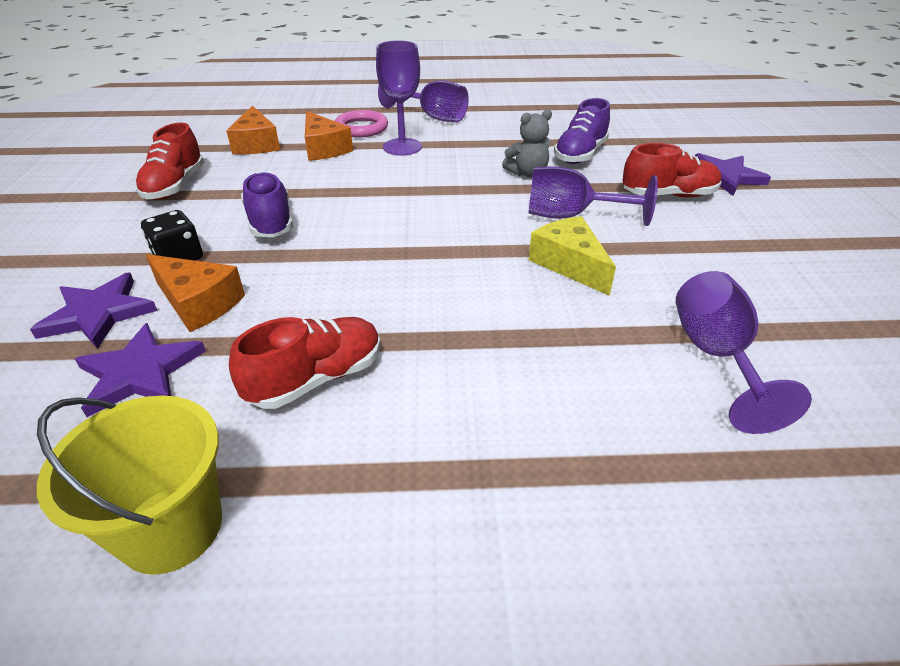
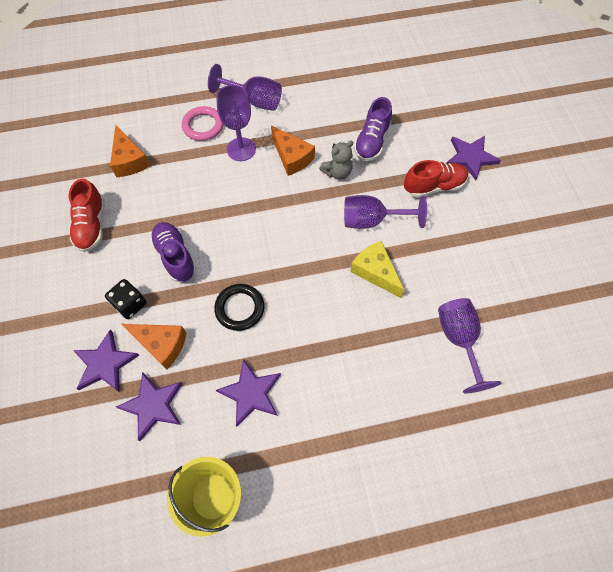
camera: 10 degrees left, 25 degrees up
red shoe [229,317,381,409] -> purple star [216,359,281,427]
orange cheese [305,111,353,161] -> orange cheese moved to [271,126,315,176]
none -> black ring [214,284,265,331]

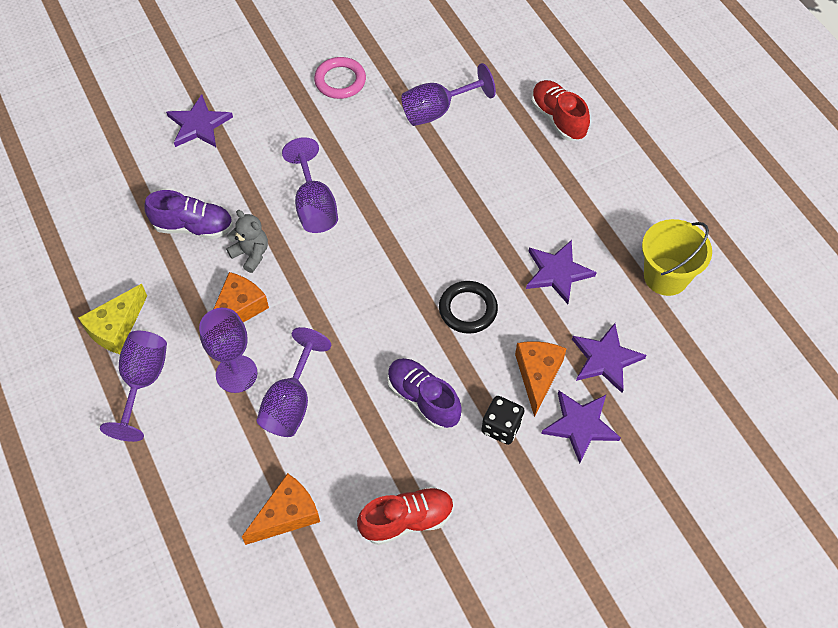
camera: 105 degrees left, 5 degrees down
purple shoe [150,222,196,282] -> purple shoe turned 90 degrees clockwise [387,358,462,430]
pink ring [182,106,223,141] -> pink ring moved to [314,57,366,99]
yellow cheese [350,241,404,298] -> yellow cheese moved to [78,284,147,354]
red shoe [404,160,468,198] -> red shoe moved to [531,80,590,141]
none -> purple goblet [257,327,331,437]

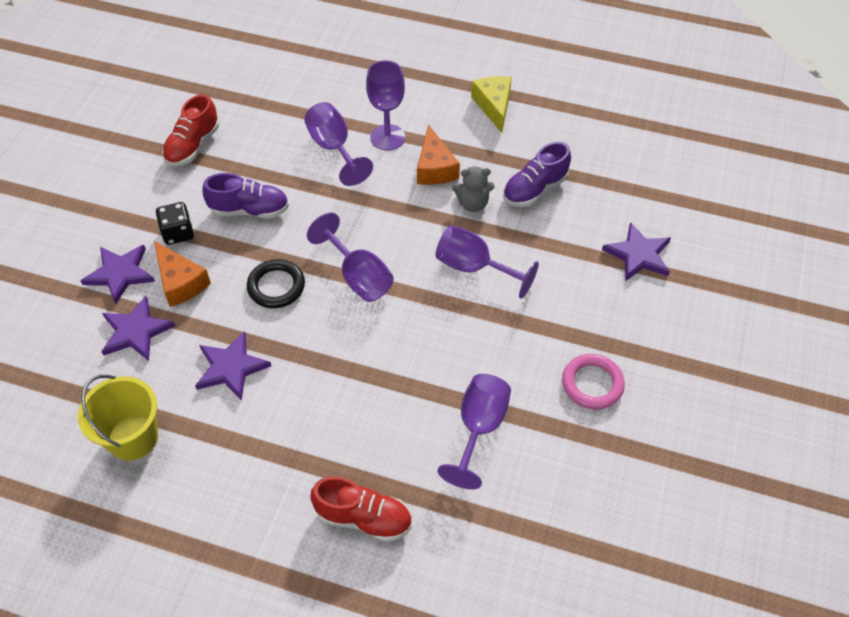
camera: 135 degrees right, 5 degrees down
purple goblet [100,331,167,442] -> purple goblet moved to [307,212,394,302]
orange cheese [242,473,320,545] -> none

